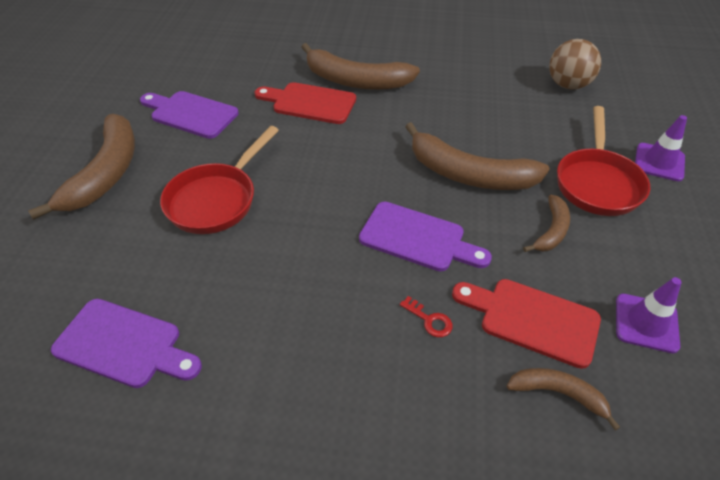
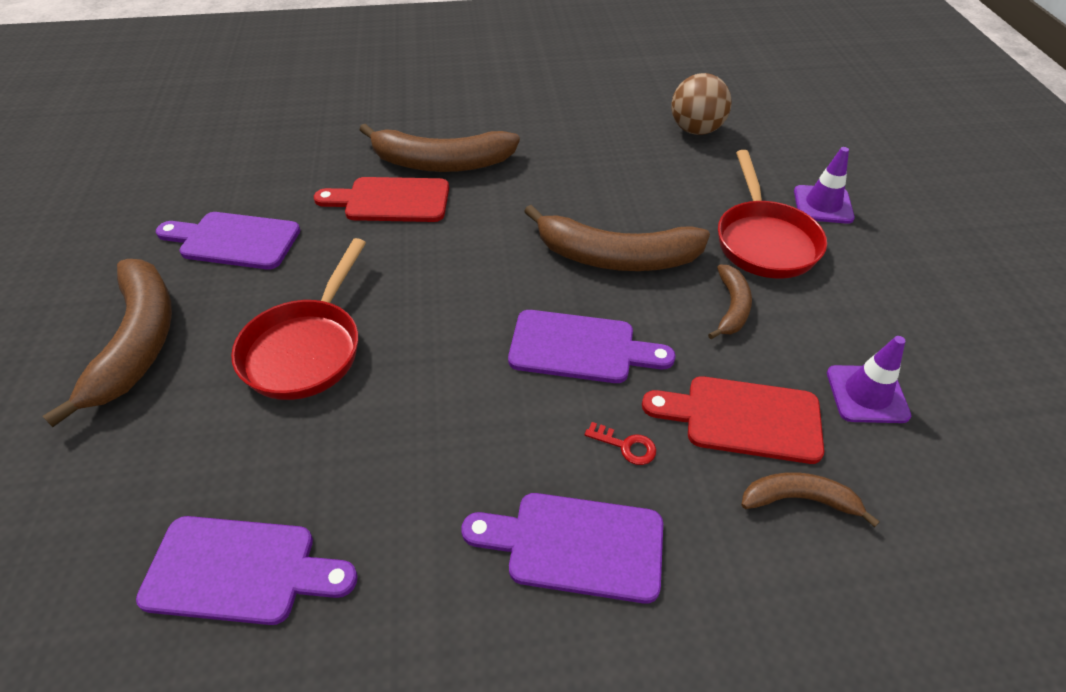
camera: 15 degrees left, 0 degrees up
none -> purple cutting board [461,493,663,604]

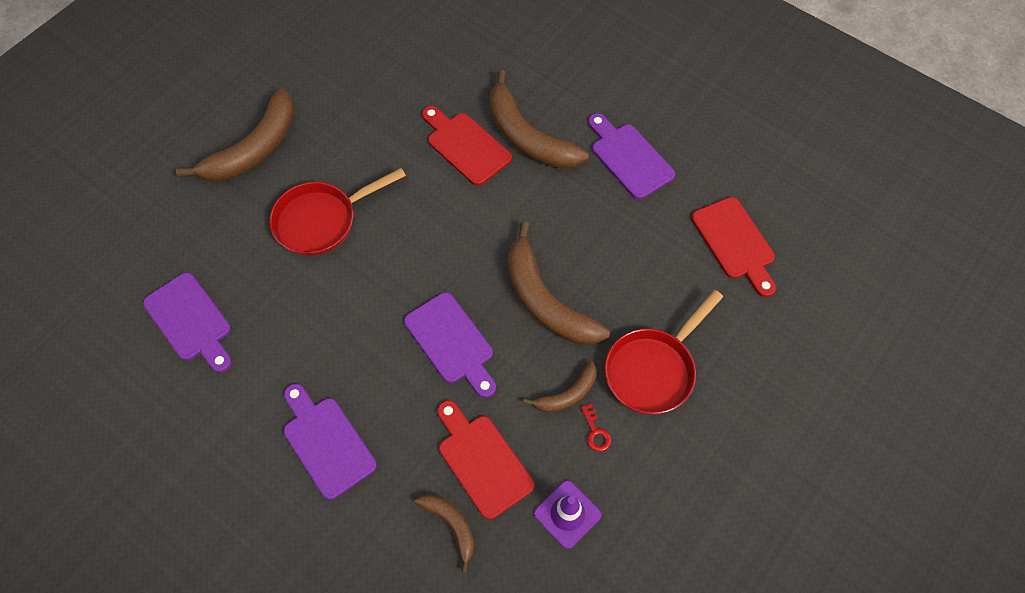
camera: 45 degrees right, 15 degrees up
purple cutting board [156,212,300,269] -> purple cutting board moved to [588,113,675,199]
red key [585,422,656,465] -> red key moved to [581,404,612,452]
brown ball [671,73,732,135] -> red cutting board [691,197,776,297]
purple traffic cone [794,147,855,224] -> none

